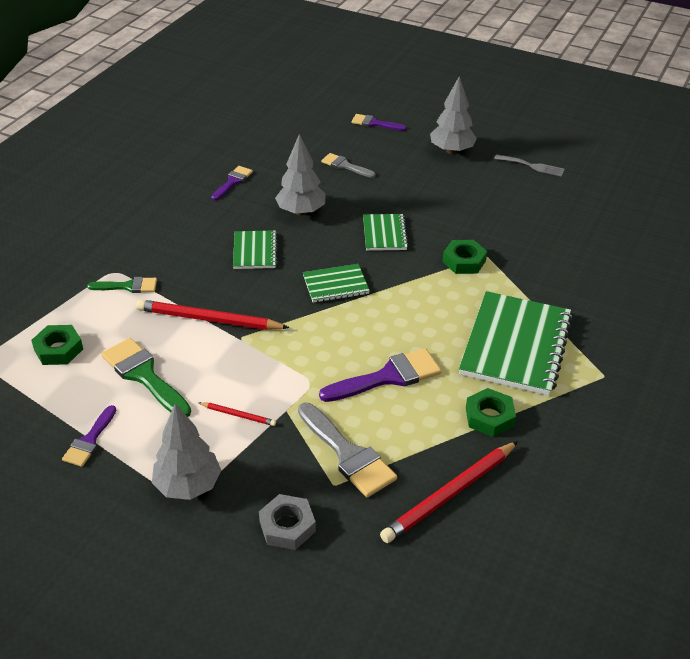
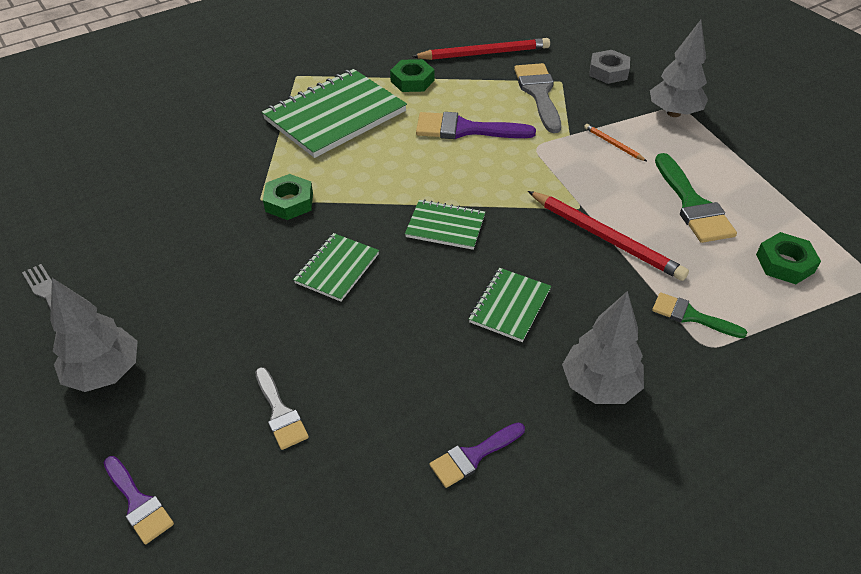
camera: 150 degrees left, 5 degrees up
purple brush [62,405,116,467] -> none
red pencil [199,402,276,426] -> orange pencil [584,124,647,161]
grey tree [275,134,326,216] -> grey tree moved to [562,291,644,404]

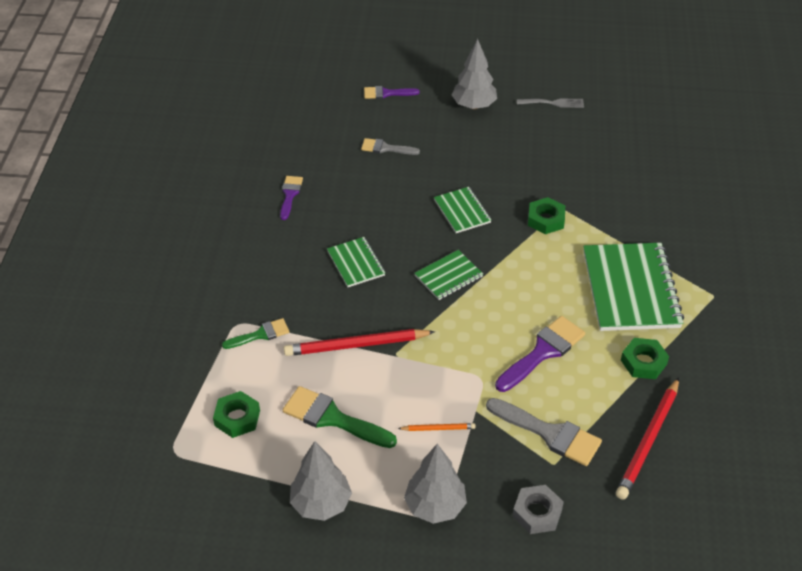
camera: 130 degrees right, 0 degrees up
grey tree [562,291,644,404] -> grey tree moved to [290,441,352,521]

